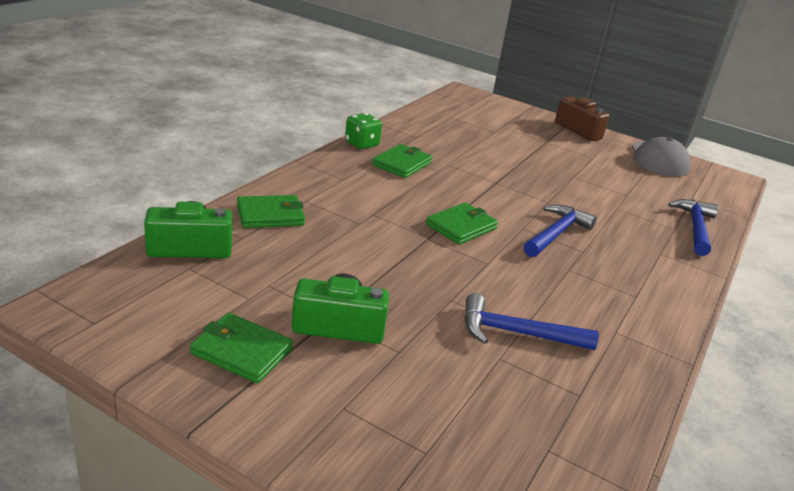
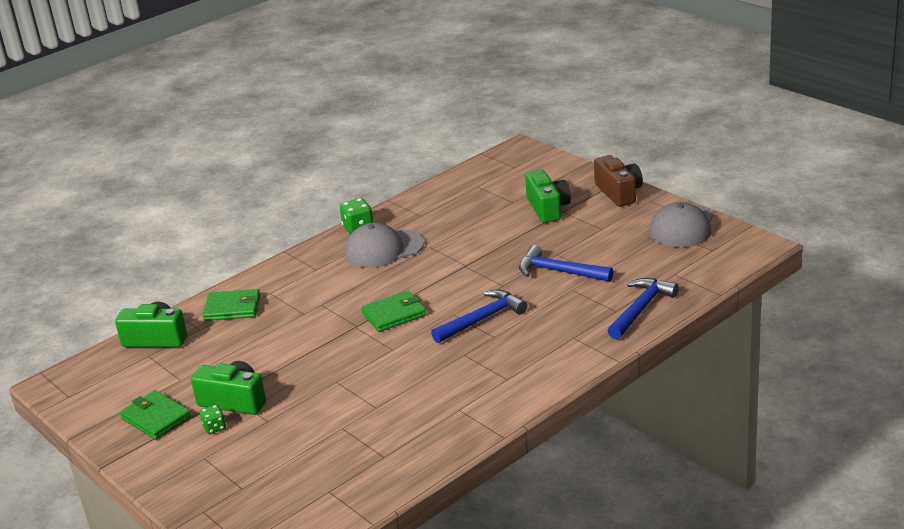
camera: 25 degrees right, 0 degrees up
green wallet [372,144,432,178] -> grey cap [345,223,424,268]
blue hammer [464,293,599,350] -> blue hammer moved to [519,245,613,282]
none -> green dice [200,405,226,434]
none -> green camera [525,170,571,223]

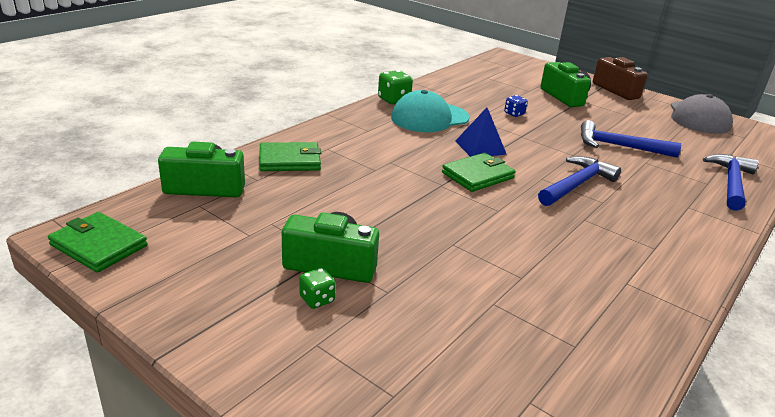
camera: 15 degrees left, 0 degrees up
green wallet [120,390,191,440] -> green wallet moved to [48,212,148,273]
grey cap [345,223,424,268] -> turquoise cap [391,90,470,132]
none -> blue pyramid [455,107,507,157]
none -> blue dice [504,95,528,117]

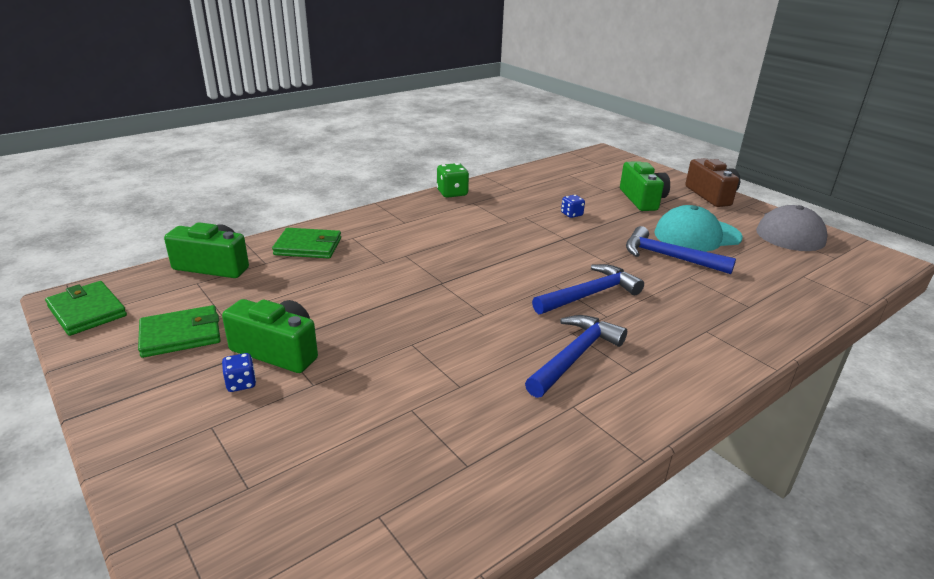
camera: 15 degrees right, 0 degrees up
green dice [300,268,336,309] -> blue dice [222,353,256,392]
turquoise cap [391,90,470,132] -> turquoise cap moved to [654,205,743,252]
green wallet [442,153,515,192] -> green wallet moved to [138,305,220,358]
blue pyramid [455,107,507,157] -> none
blue hammer [703,154,759,211] -> blue hammer moved to [525,315,627,398]

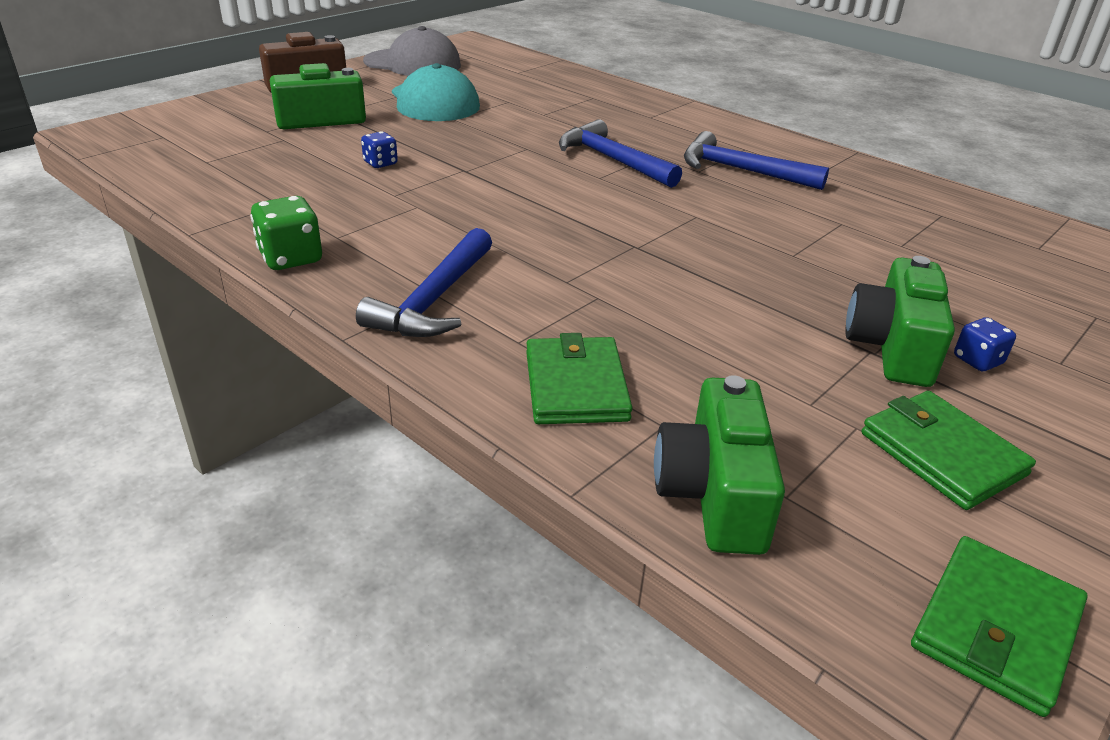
camera: 100 degrees left, 5 degrees up
blue hammer [626,226,736,274] -> blue hammer moved to [356,228,492,337]

